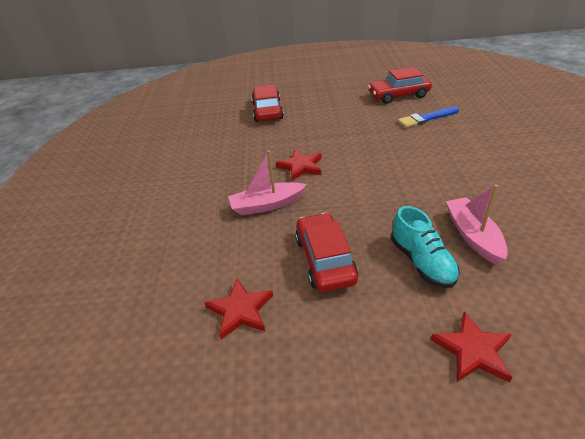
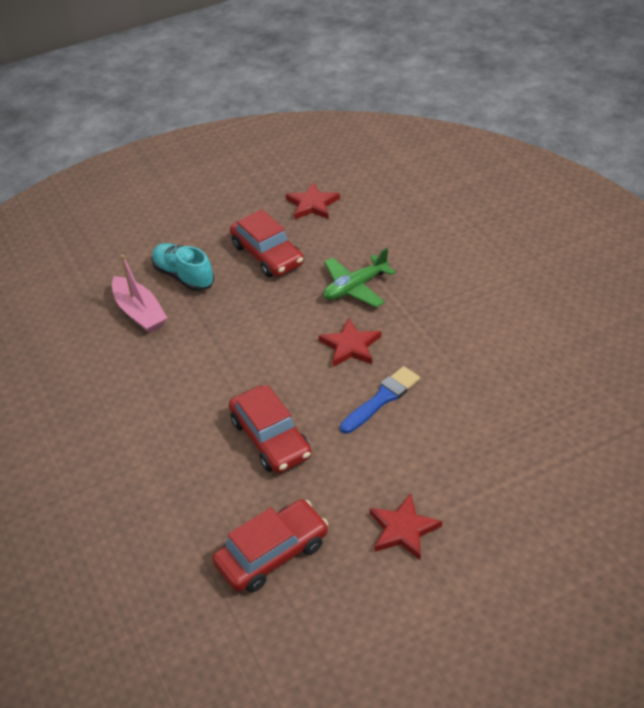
camera: 155 degrees right, 5 degrees up
pink boat [228,150,307,216] -> green plane [323,248,395,307]
red car [252,84,284,122] -> red car moved to [229,385,312,473]
blue brush [398,106,459,128] -> blue brush moved to [340,366,420,434]
red star [431,311,513,383] -> red star moved to [370,493,442,560]

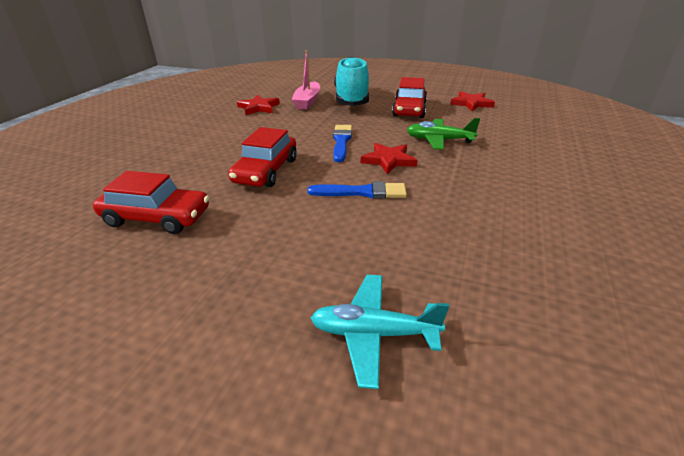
camera: 45 degrees right, 10 degrees down
turquoise shoe [152,243,214,291] -> turquoise shoe [334,57,369,106], size x1.53
red star [370,493,442,560] -> red star moved to [237,95,280,115]
none -> turquoise plane [311,275,449,389]
none -> blue brush [333,125,352,162]

